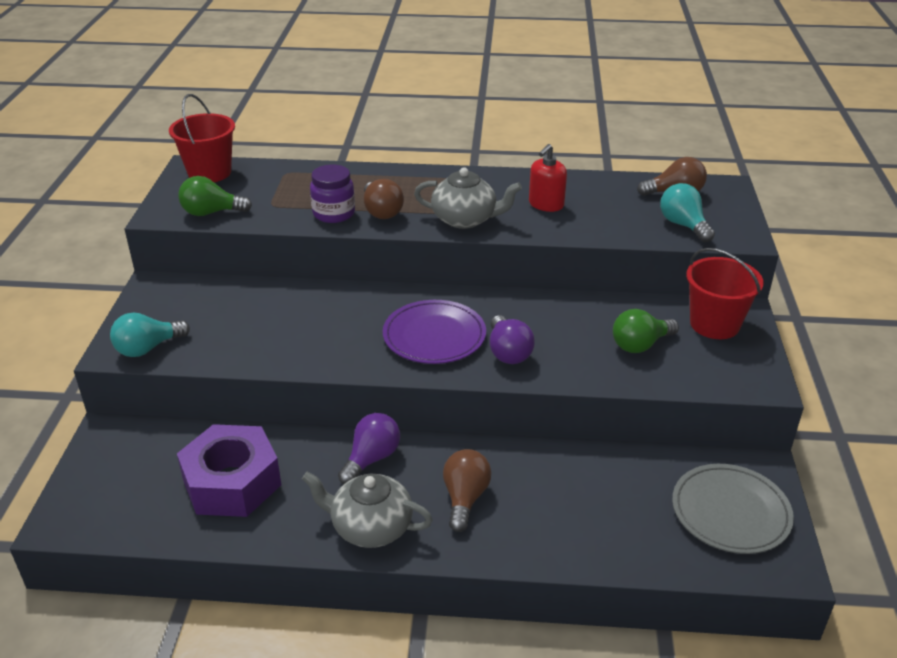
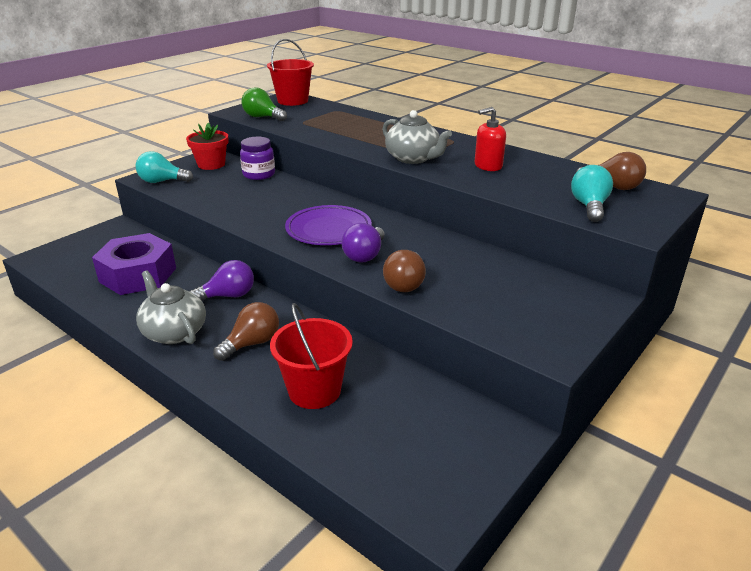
camera: 35 degrees right, 5 degrees down
purple jar [310,165,355,223] -> purple jar moved to [240,137,275,180]
brown light bulb [364,179,404,219] -> brown light bulb moved to [383,250,426,292]
green light bulb [613,309,679,353] -> none
grey plate [672,464,794,554] -> none
red bucket [686,248,764,339] -> red bucket moved to [270,303,353,409]
none -> red flower pot [186,123,228,170]

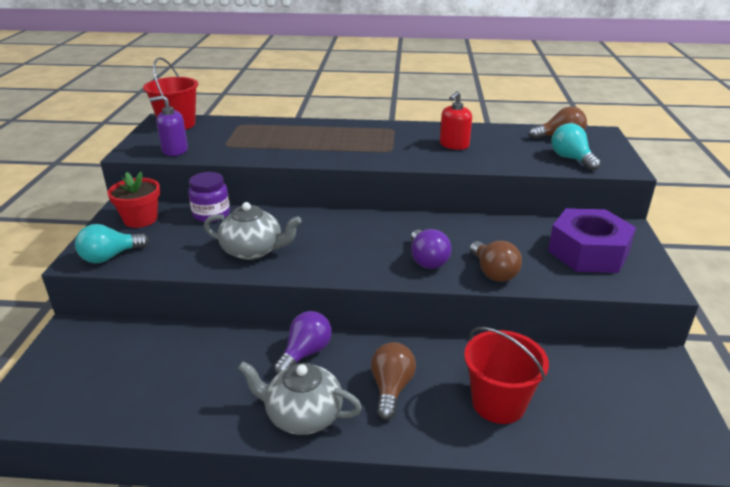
camera: 35 degrees left, 0 degrees up
purple nut [92,233,176,295] -> purple nut moved to [548,208,636,273]
green light bulb [242,87,287,121] -> purple soap dispenser [149,95,188,156]
purple plate [285,205,372,245] -> none
grey teapot [382,110,452,164] -> grey teapot moved to [204,202,302,260]

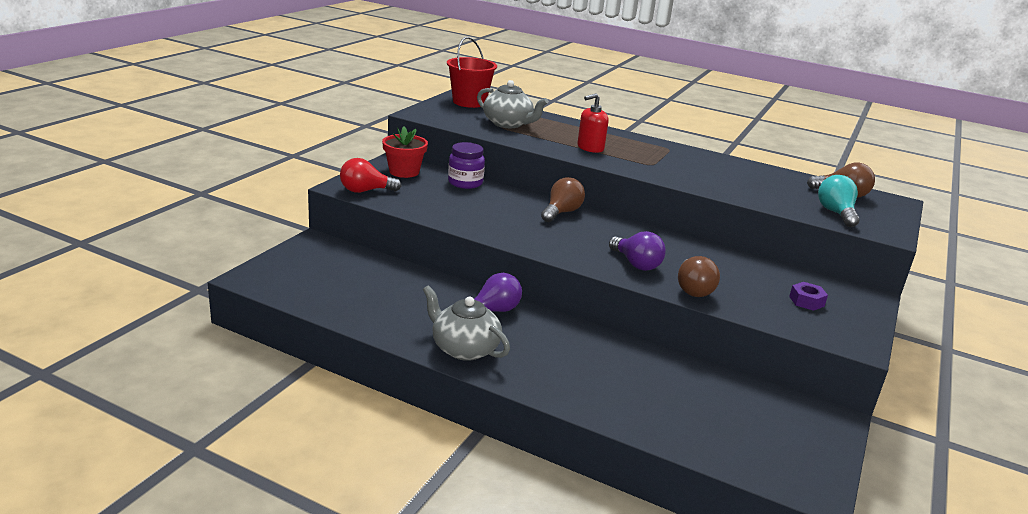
camera: 20 degrees right, 5 degrees down
turquoise light bulb [75,224,149,263] -> red light bulb [340,158,401,193]
purple soap dispenser [149,95,188,156] -> none
grey teapot [204,202,302,260] -> grey teapot moved to [477,80,548,128]
brown light bulb [371,342,416,420] -> brown light bulb moved to [541,177,585,222]
purple light bulb [411,229,451,269] -> purple light bulb turned 45 degrees counterclockwise [609,231,666,271]
red soap dispenser [440,91,472,150] -> red soap dispenser moved to [577,93,609,153]
red bucket [464,327,549,424] -> none
purple nut [548,208,636,273] -> purple nut [789,282,828,311], size x0.41

